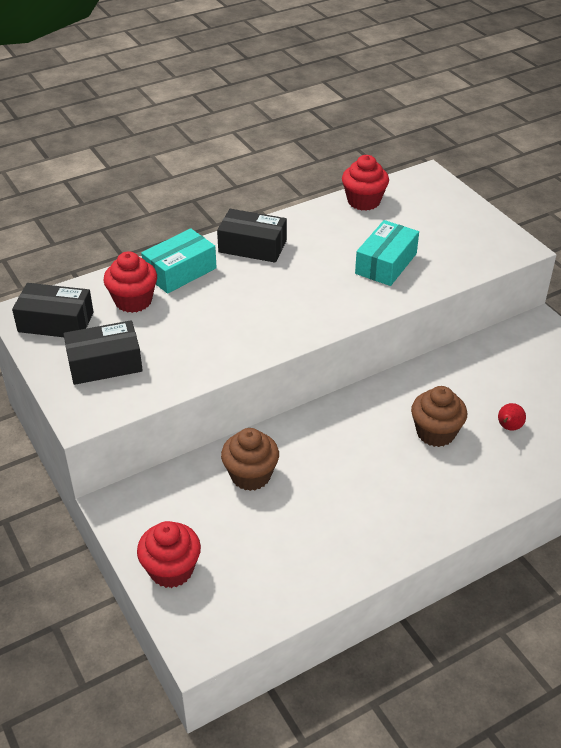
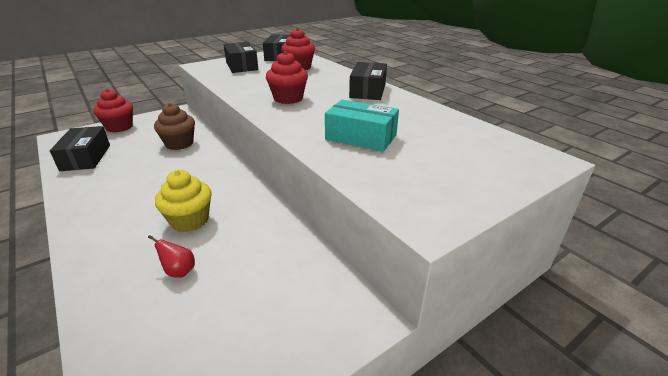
camera: 85 degrees right, 10 degrees down
turquoise box [141,228,217,294] -> none
red cupcake [342,155,389,211] -> red cupcake moved to [266,51,308,104]
brown cupcake [411,386,467,447] -> yellow cupcake [155,170,212,232]
none -> black box [50,126,110,171]

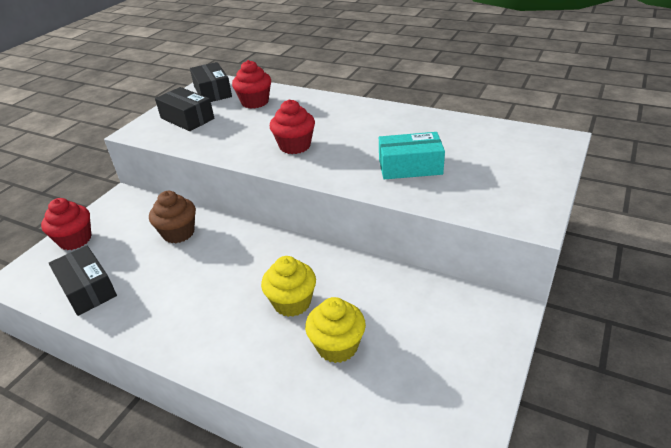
camera: 25 degrees left, 5 degrees up
red pear [148,235,195,278] -> yellow cupcake [305,297,366,363]
black box [349,62,387,100] -> none

